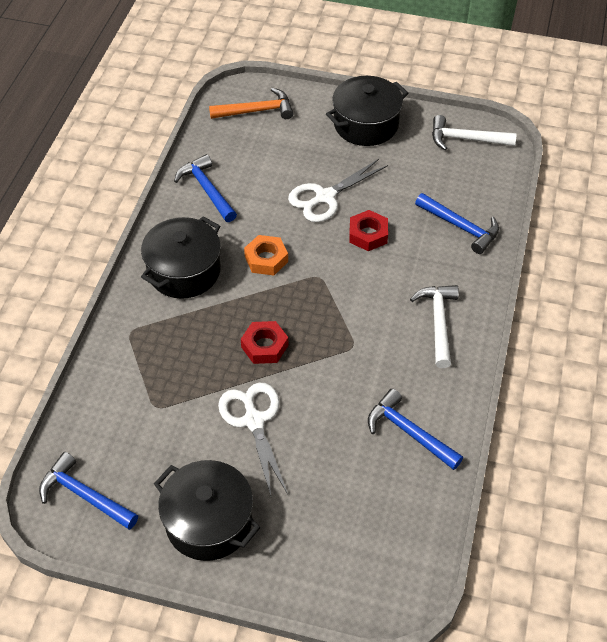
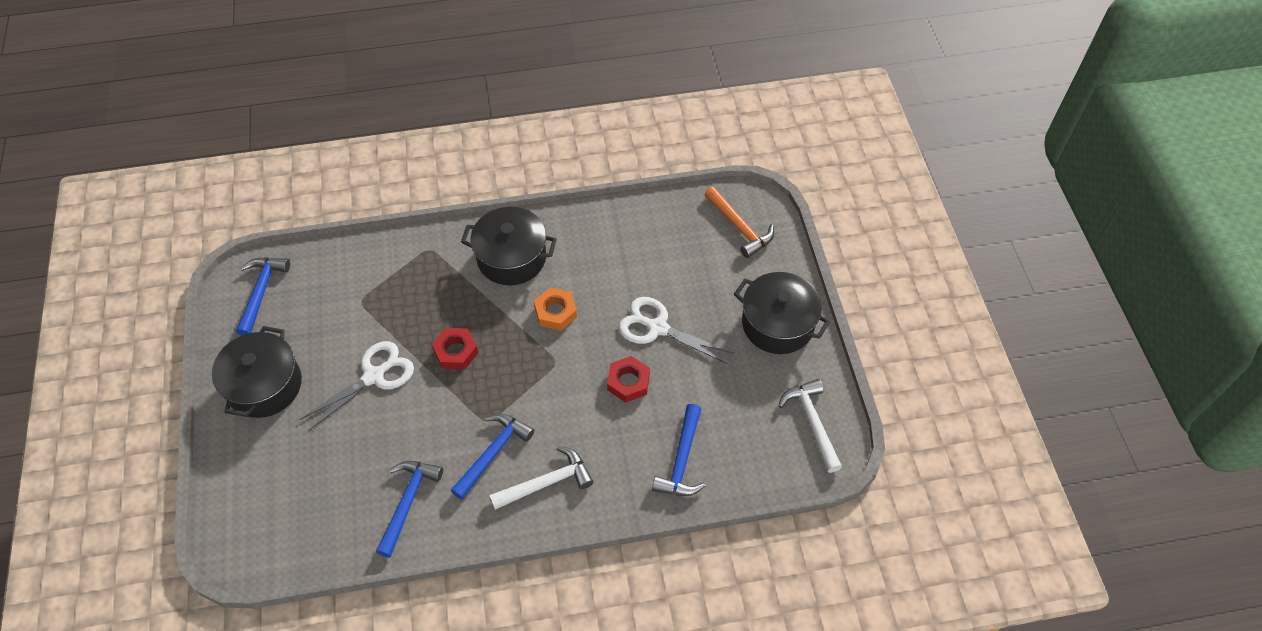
camera: 65 degrees right, 5 degrees up
blue hammer [174,154,237,222] -> blue hammer moved to [451,413,534,500]

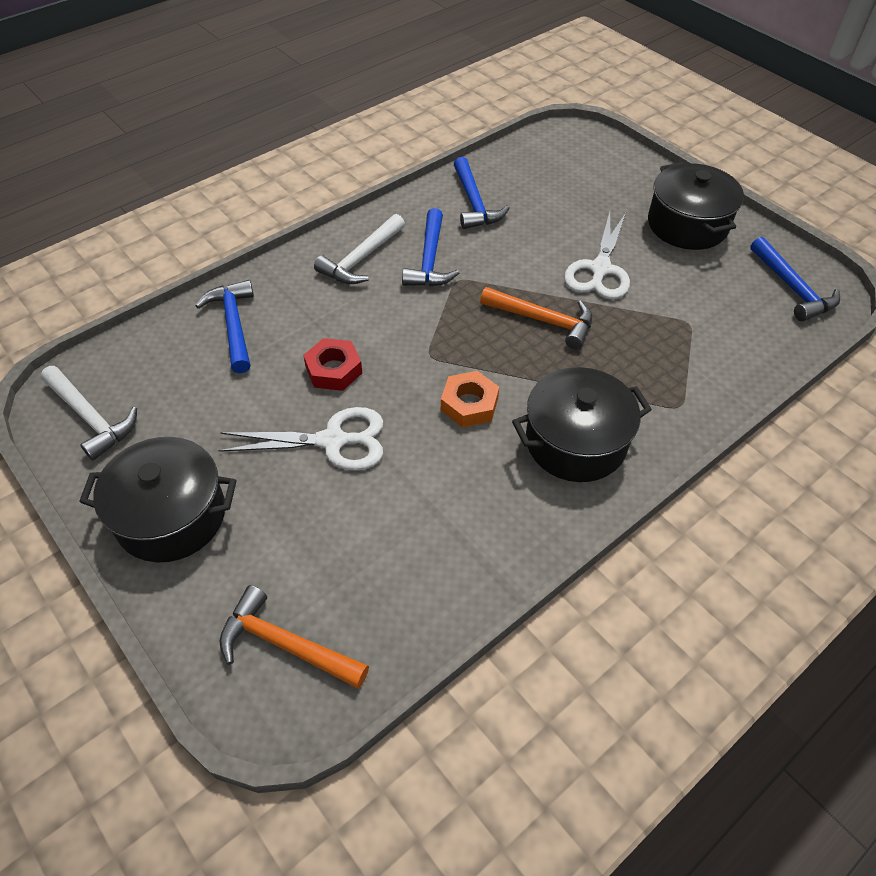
camera: 150 degrees right, 5 degrees down
red nut [432,328,479,370] -> orange hammer [480,287,593,349]

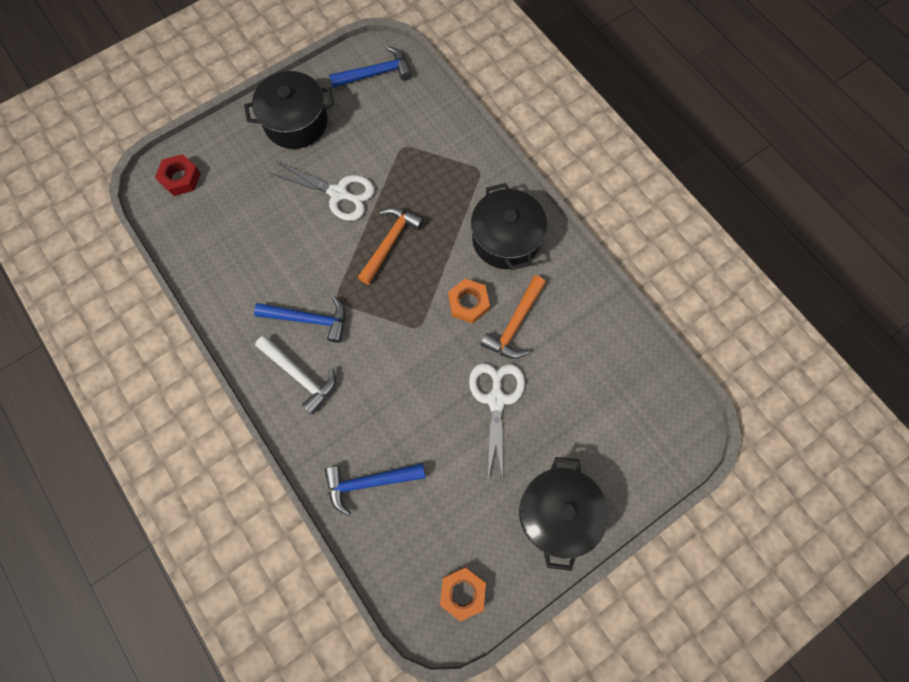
camera: 85 degrees left, 20 degrees up
white hammer [40,366,137,460] -> orange nut [440,567,486,622]
orange hammer [220,585,369,689] -> orange hammer moved to [480,276,546,359]
red nut [303,338,362,391] -> red nut moved to [155,154,201,196]
blue hammer [454,157,510,229] -> none

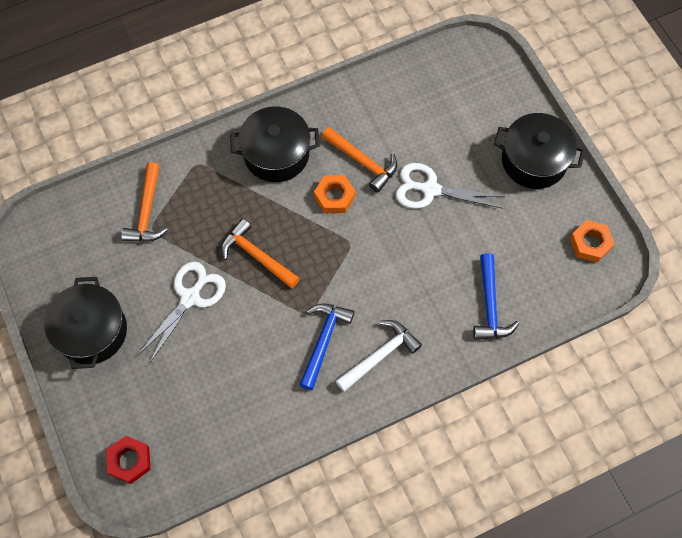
camera: 80 degrees left, 5 degrees down
blue hammer [329,46,412,88] -> none
none -> orange hammer [121,162,167,242]

